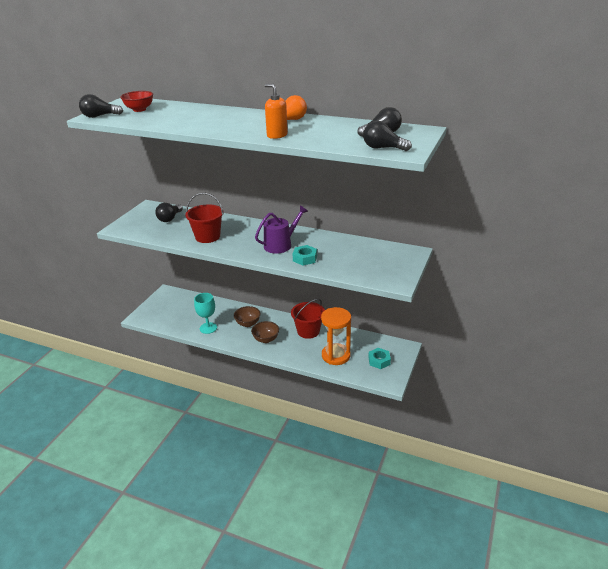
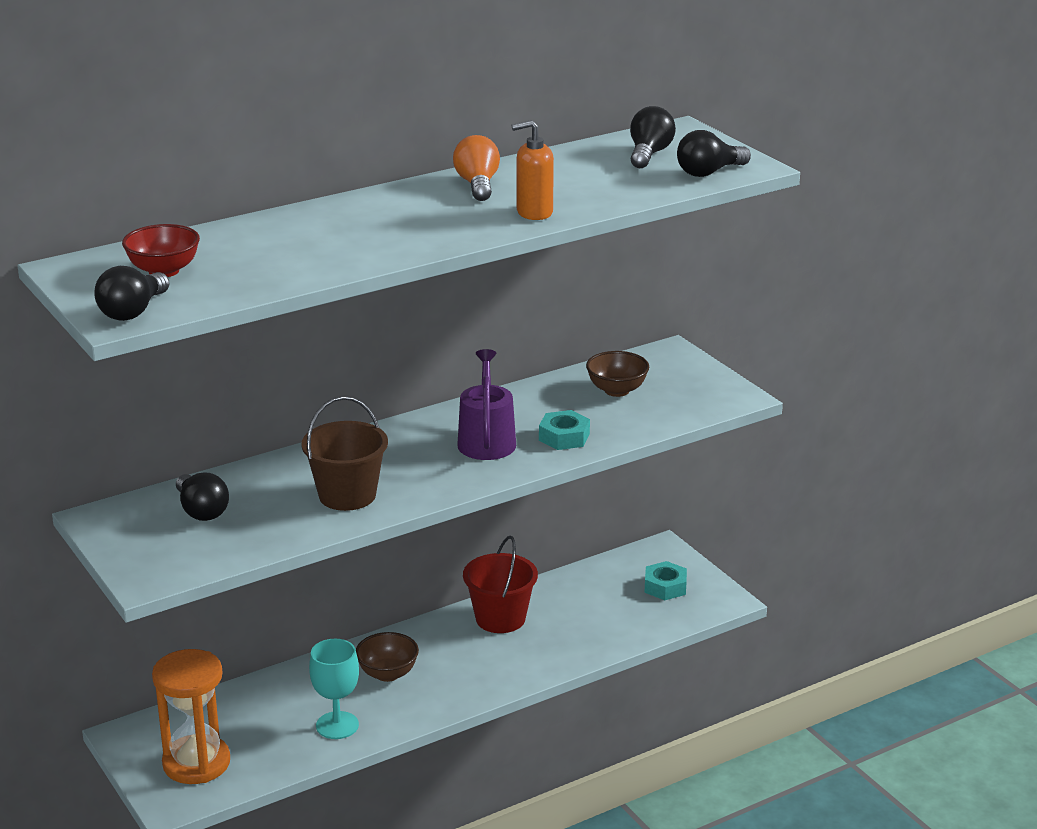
camera: 55 degrees left, 5 degrees down
red bucket [185,193,223,243] -> brown bucket [302,396,388,511]
brown bowl [251,321,279,343] -> brown bowl moved to [586,351,649,397]
orange hourglass [321,307,351,365] -> orange hourglass moved to [152,649,230,784]

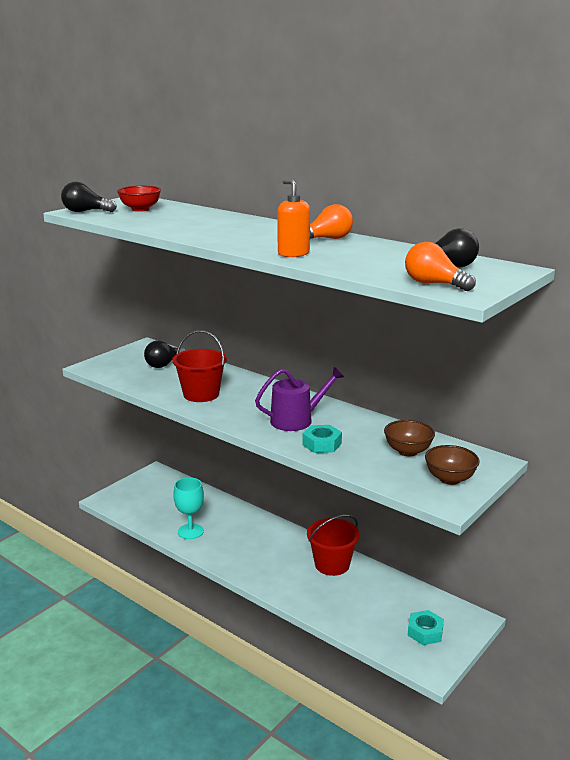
camera: 70 degrees right, 5 degrees down
orange hourglass [152,649,230,784] -> none
brown bucket [302,396,388,511] -> red bucket [172,330,227,402]
brown bowl [356,632,419,682] -> brown bowl moved to [425,445,480,485]
black light bulb [677,130,751,177] -> orange light bulb [405,242,476,291]

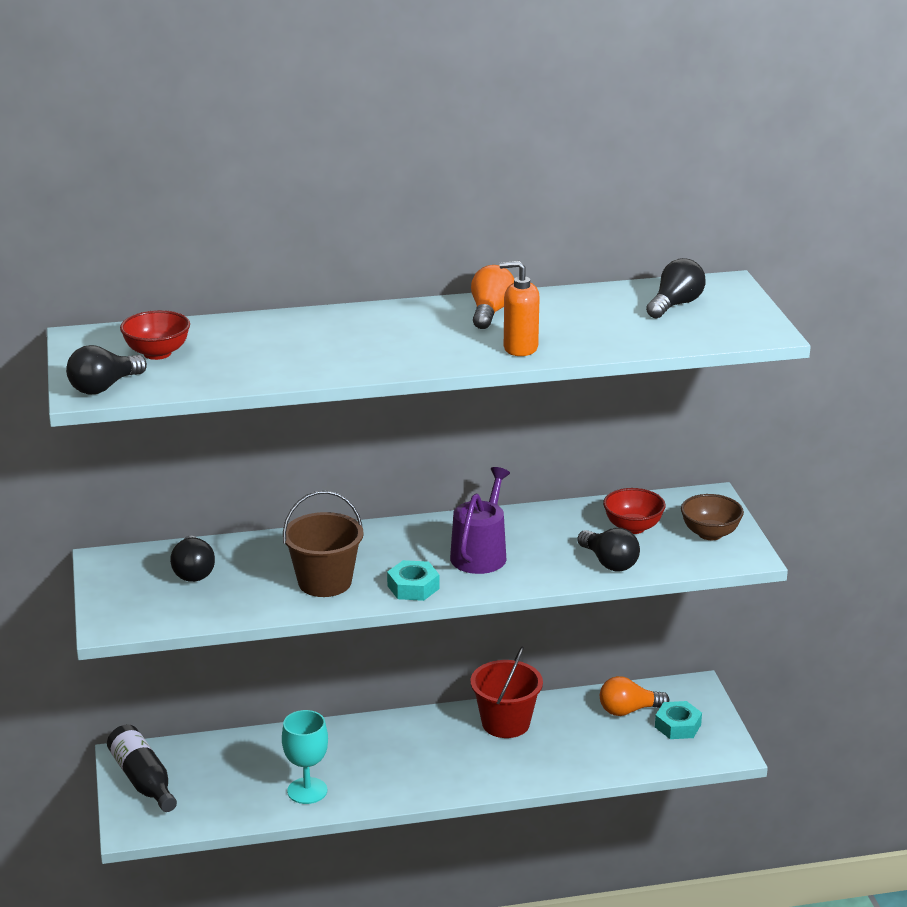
camera: 50 degrees left, 5 degrees up
red bucket [172,330,227,402] -> brown bucket [283,491,364,597]
turquoise nut [302,425,342,453] -> turquoise nut moved to [387,560,439,601]
brown bowl [384,420,435,456] -> red bowl [603,488,666,534]
orange light bulb [405,242,476,291] -> orange light bulb moved to [600,676,669,716]
none -> black bottle [107,725,177,812]
none -> black light bulb [577,528,640,572]

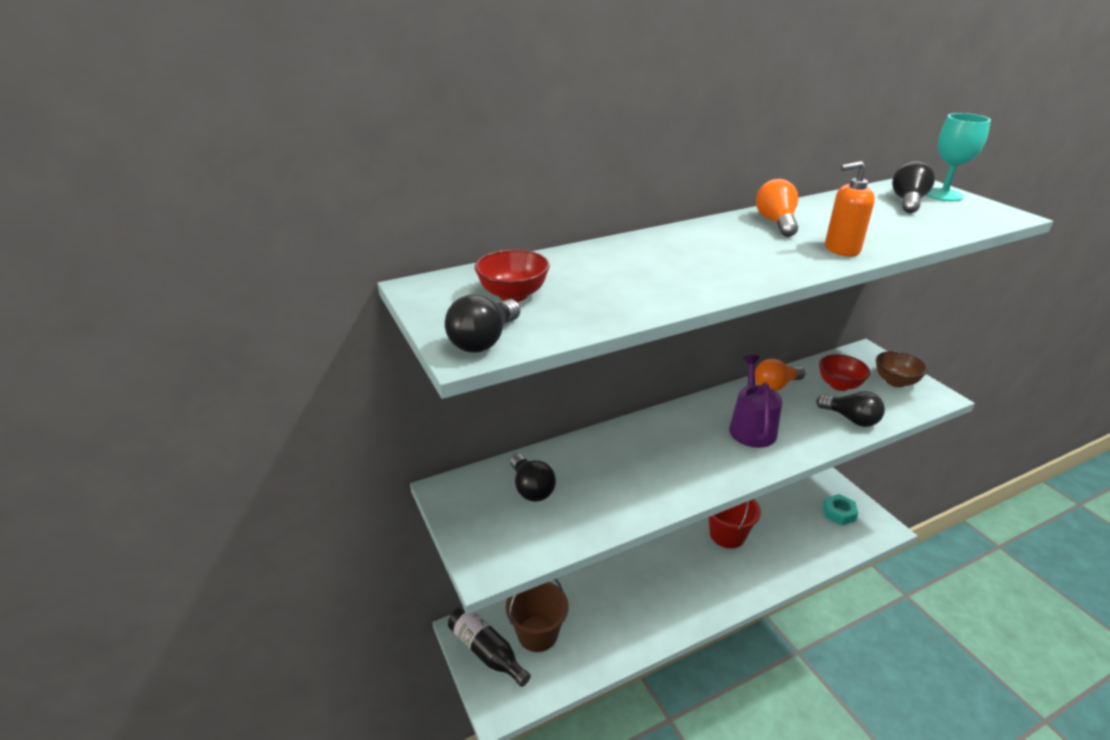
camera: 15 degrees left, 5 degrees up
turquoise goblet [282,710,328,804] -> turquoise goblet moved to [926,113,991,201]
brown bucket [283,491,364,597] -> brown bucket moved to [506,579,568,652]
turquoise nut [387,560,439,601] -> none
orange light bulb [600,676,669,716] -> orange light bulb moved to [755,358,805,391]

